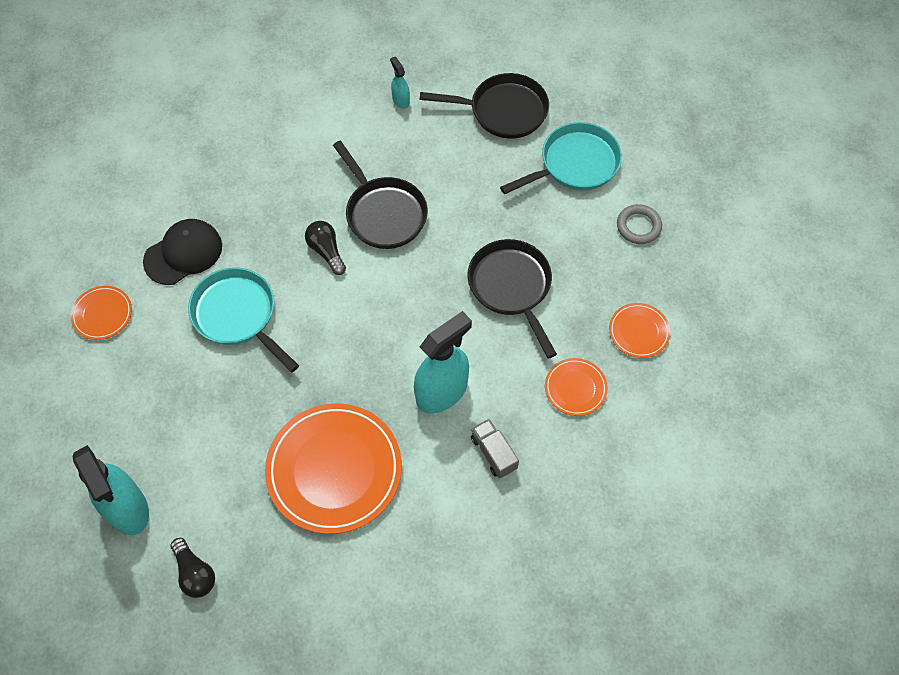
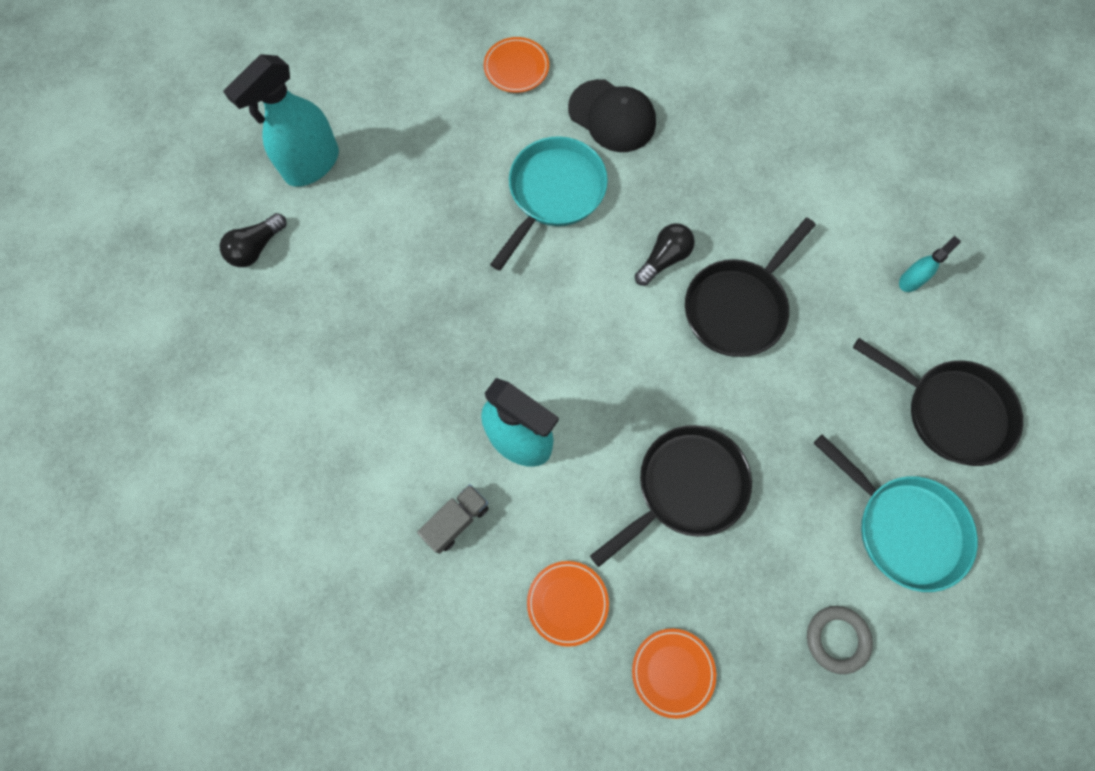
camera: 75 degrees right, 10 degrees up
orange plate [265,403,402,534] -> none
black pan [420,73,549,138] -> black pan turned 45 degrees counterclockwise [853,338,1023,466]

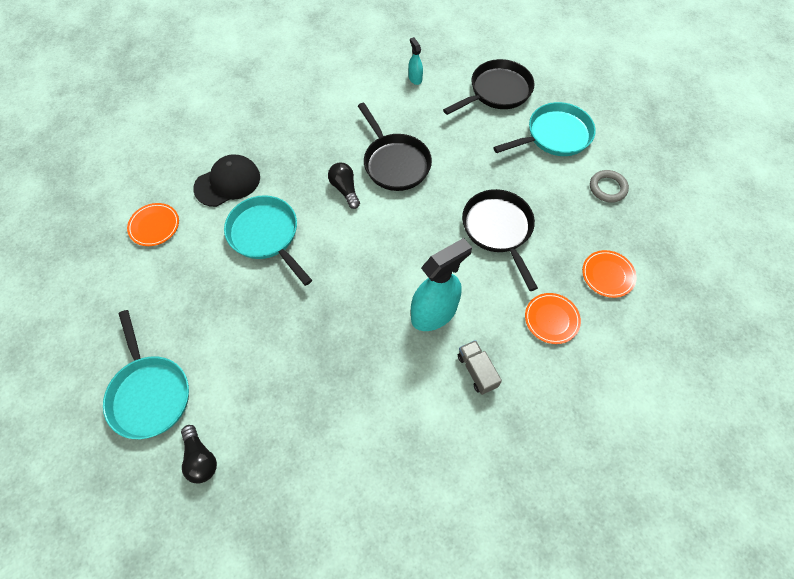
camera: 70 degrees left, 10 degrees down
turquoise spray bottle [223,54,339,187] -> turquoise pan [103,310,189,439]

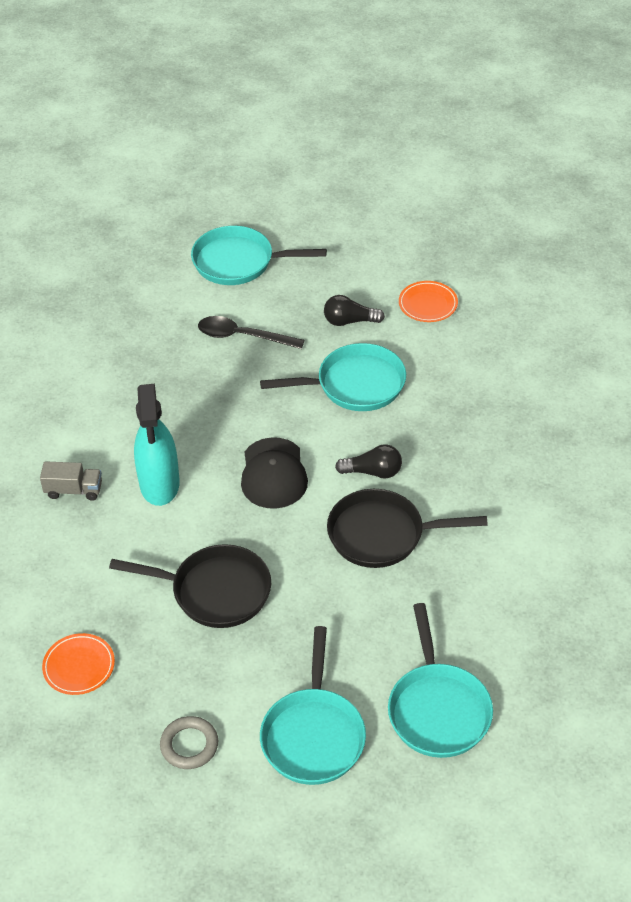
camera: 120 degrees right, 15 degrees down
black light bulb [181,425,217,484] -> black light bulb moved to [324,295,385,326]
black cap [193,154,260,207] -> black cap moved to [241,437,308,509]
turquoise spray bottle [408,37,423,85] -> none
black pan [443,59,535,115] -> turquoise pan [388,603,493,758]
orange plate [525,293,581,344] -> none
none -> black spoon [198,316,304,349]

